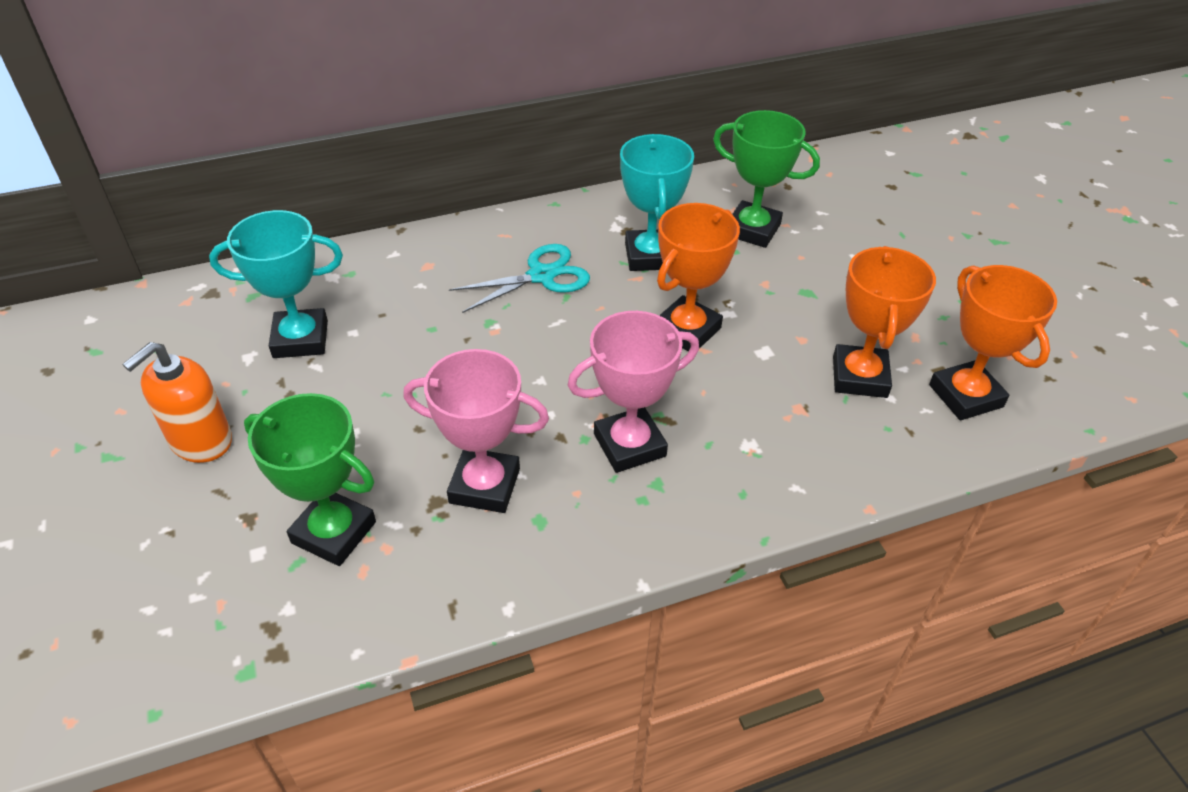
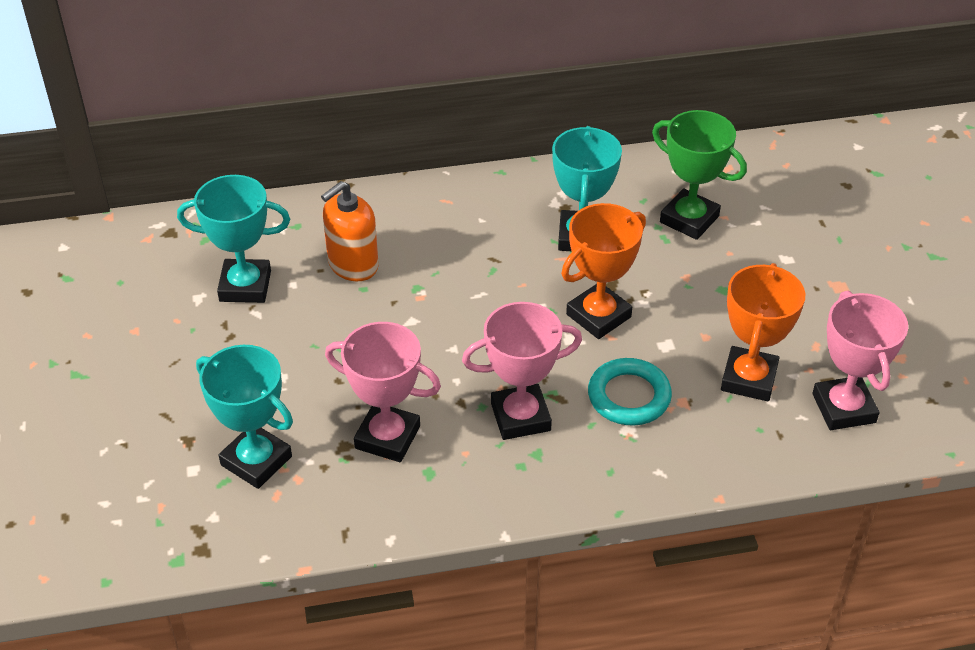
camera: 10 degrees right, 0 degrees up
orange soap dispenser [123,342,232,463] -> orange soap dispenser moved to [321,181,379,281]
green trophy [244,393,376,566] -> turquoise trophy [196,345,293,489]
turquoise scissors [449,244,590,313] -> none
orange trophy [929,265,1057,420] -> pink trophy [812,291,908,430]
none -> turquoise ring [588,358,672,425]

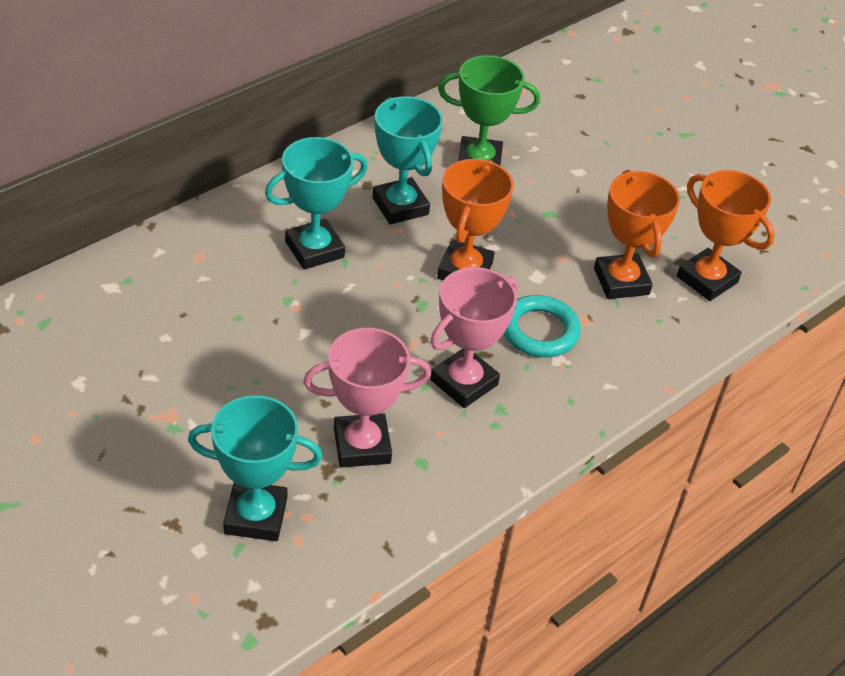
camera: 35 degrees left, 0 degrees up
turquoise trophy [177,175,290,303] -> turquoise trophy moved to [265,137,368,270]
orange soap dispenser [321,181,379,281] -> none
pink trophy [812,291,908,430] -> orange trophy [677,170,775,301]

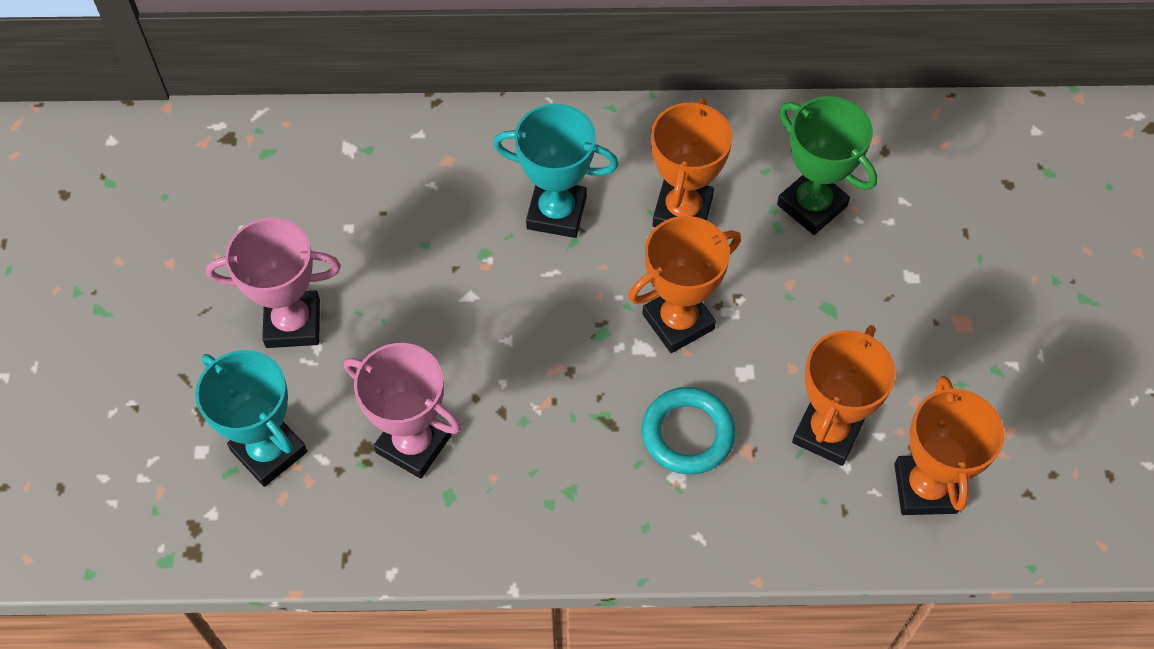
camera: 45 degrees right, 15 degrees up
turquoise trophy [372,96,443,224] -> orange trophy [651,98,733,227]
pink trophy [430,267,518,408] -> pink trophy moved to [206,218,341,348]

